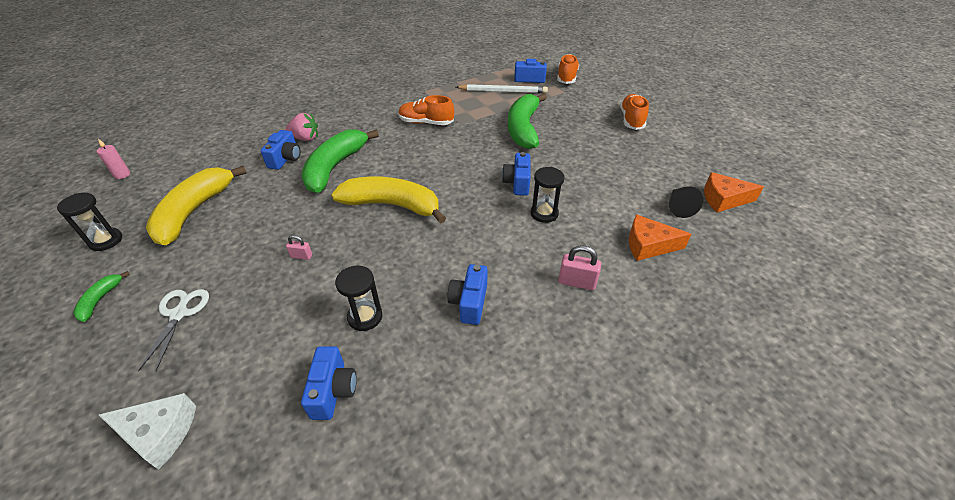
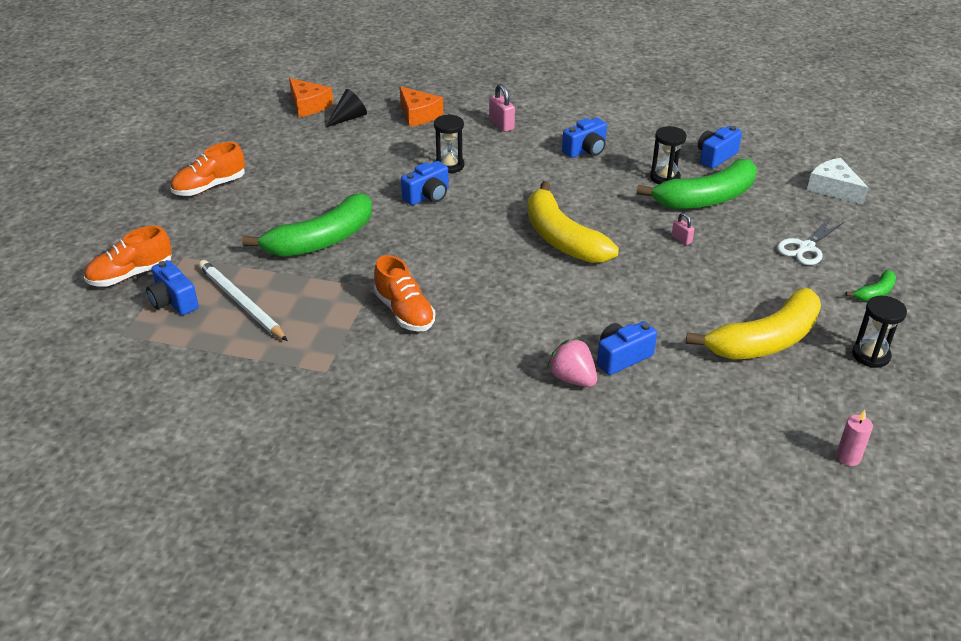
camera: 135 degrees left, 5 degrees down
green banana [301,129,379,193] -> green banana moved to [636,159,756,209]

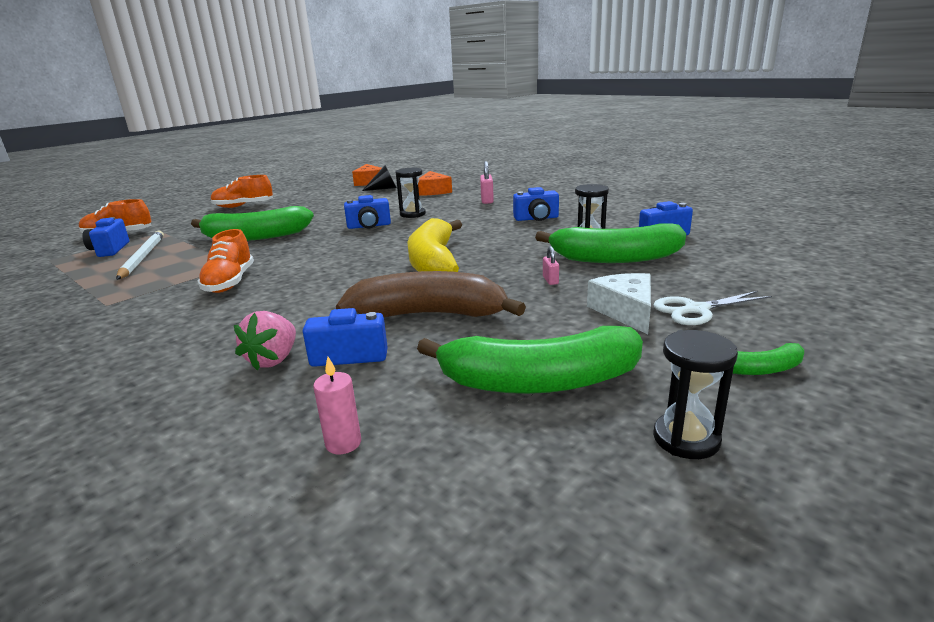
camera: 30 degrees right, 15 degrees down
pink strawberry [547,338,597,387] -> pink strawberry turned 150 degrees counterclockwise [234,311,296,371]
yellow banana [686,288,821,360] -> green banana [417,326,643,394]
white cheese [807,158,868,205] -> white cheese moved to [587,273,651,334]
pink candle [836,410,873,466] -> pink candle moved to [313,357,361,454]
none -> brown banana [336,271,526,317]

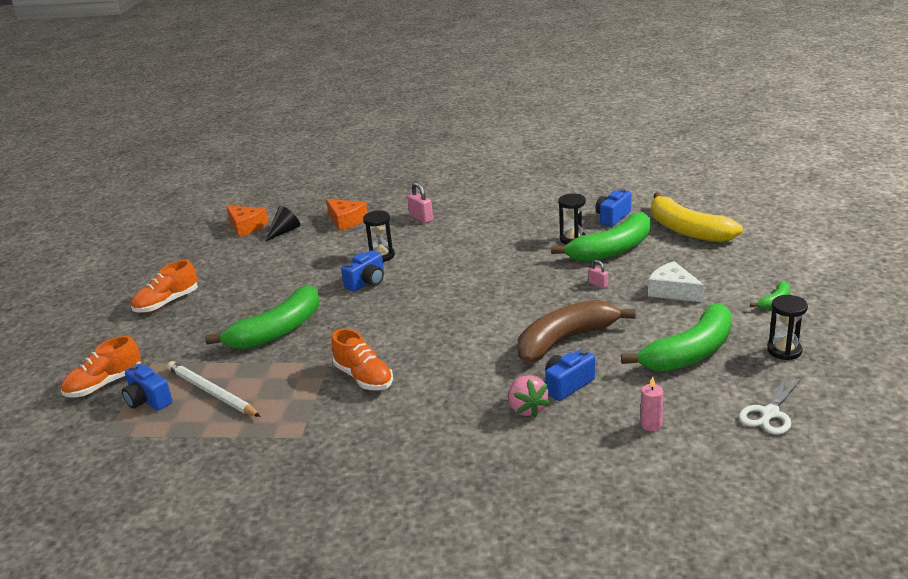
camera: 35 degrees left, 5 degrees up
yellow banana [407,218,462,272] -> yellow banana moved to [651,192,743,242]
blue camera [513,187,559,221] -> none
white scissors [653,291,772,325] -> white scissors moved to [739,374,802,435]

